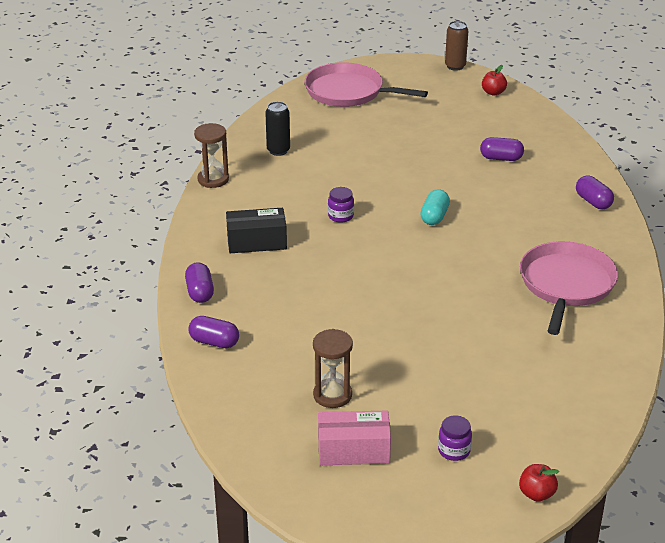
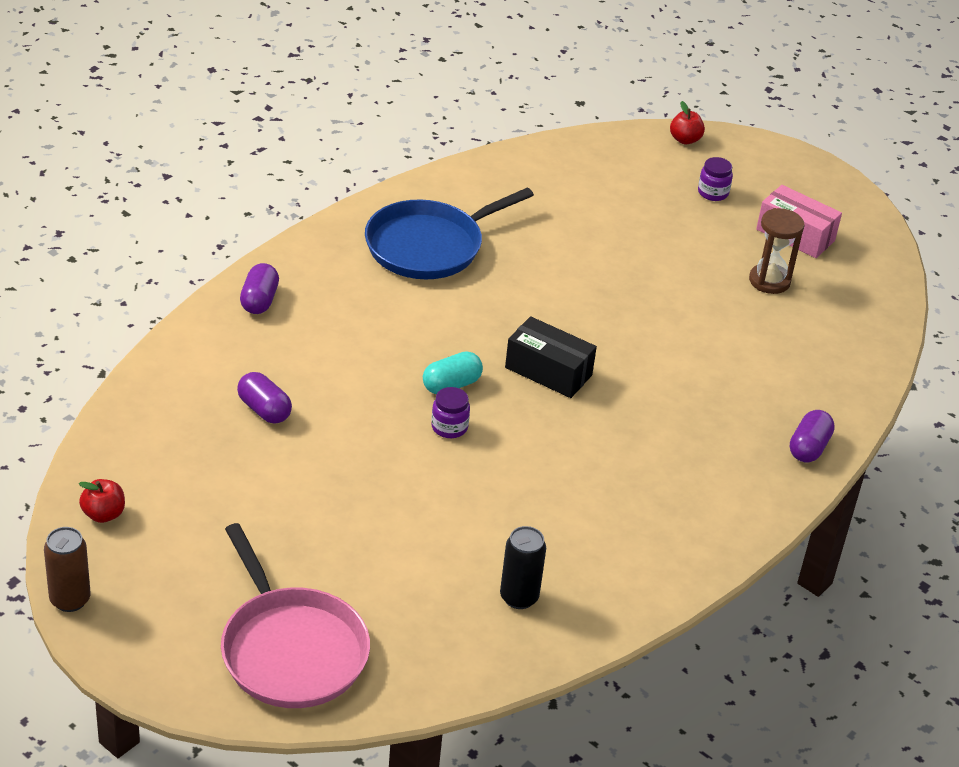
camera: 145 degrees left, 5 degrees up
purple capsule [189,316,239,348] -> none
brown hourglass [194,123,229,188] -> none
black box [226,208,287,253] -> black box moved to [505,316,597,398]
purple jar [328,187,354,223] -> purple jar moved to [431,387,470,438]
pink pan [520,241,618,335] -> blue pan [365,188,534,279]

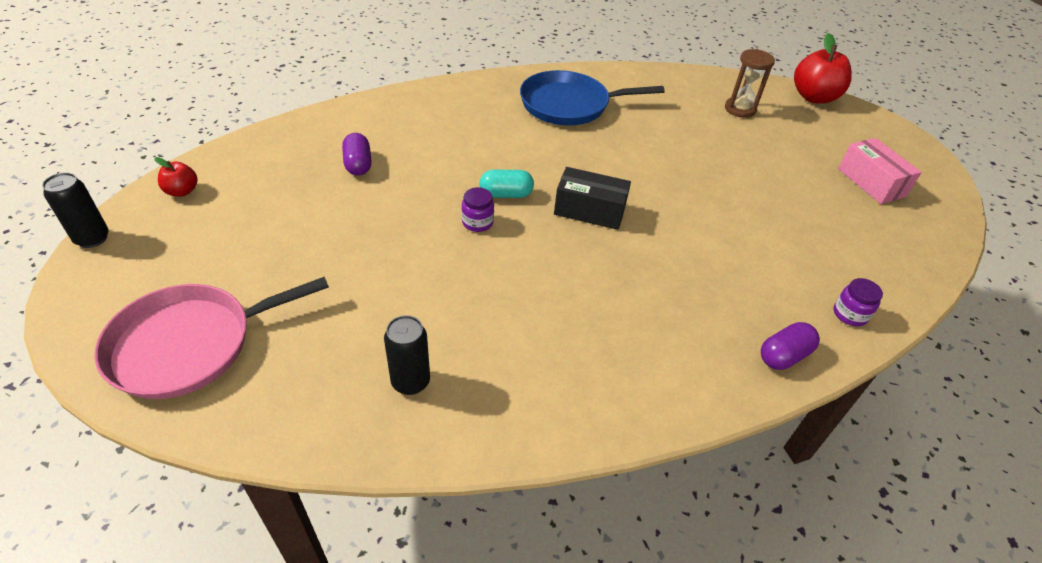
camera: 30 degrees right, 5 degrees up
brown can [44,527,90,612] -> black can [42,173,109,248]
pink pan [221,523,370,708] -> pink pan turned 60 degrees clockwise [94,277,329,399]
purple capsule [240,263,279,314] -> none
black box [505,316,597,398] -> black box turned 45 degrees counterclockwise [554,167,631,230]
red apple [670,101,705,145] -> red apple [794,33,852,104], size x1.94
purple jar [698,157,733,201] -> purple jar moved to [834,278,883,326]
brown hourglass [749,208,805,294] -> brown hourglass moved to [725,49,775,118]

